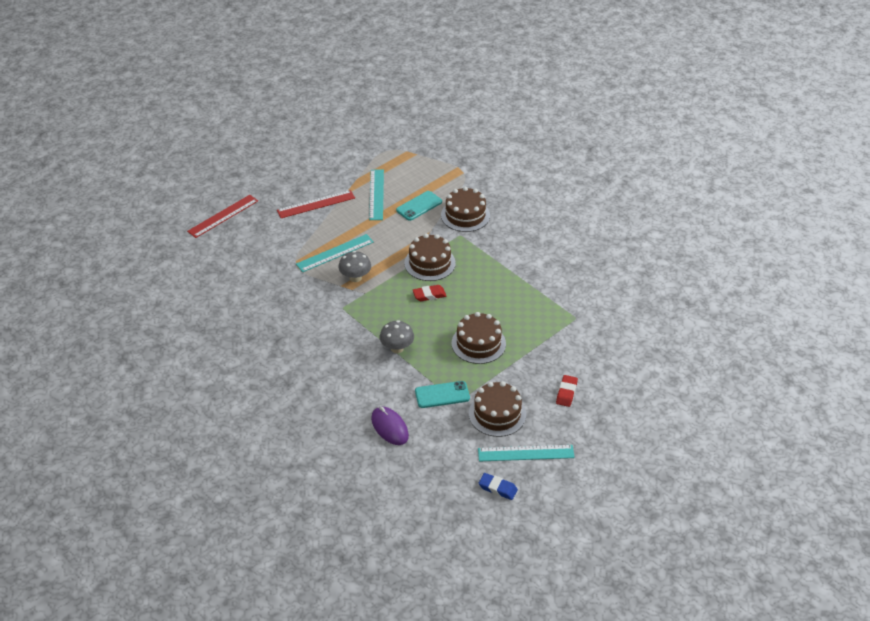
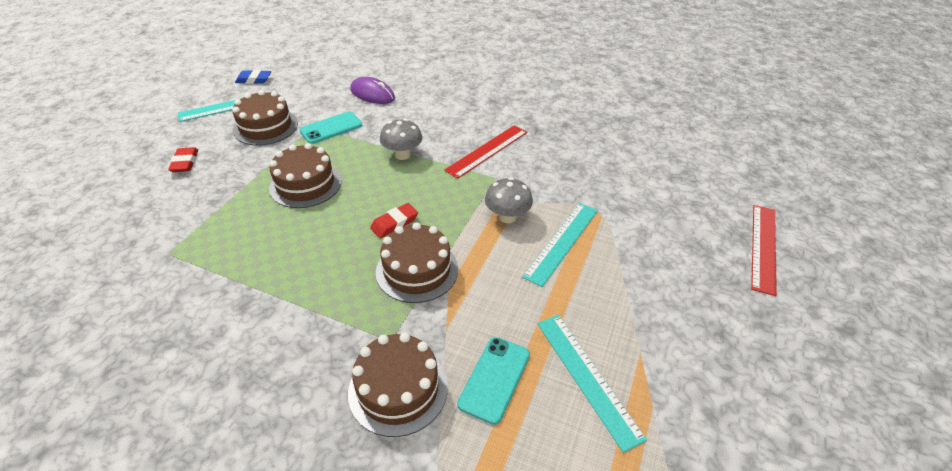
camera: 155 degrees right, 0 degrees up
red ruler [277,190,355,218] -> red ruler moved to [444,125,527,179]

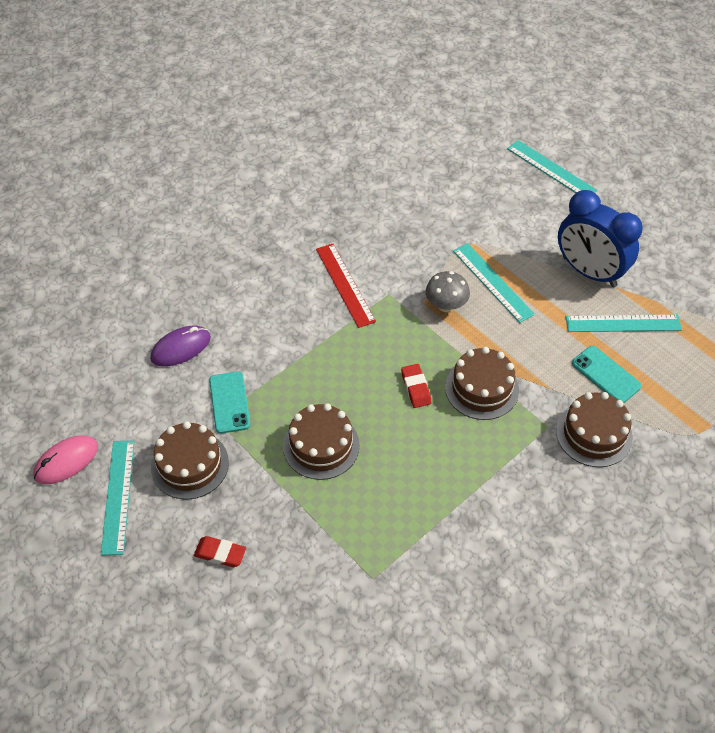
camera: 65 degrees left, 10 degrees up
blue eraser [235,70,271,84] -> pink mouse [33,435,98,485]
grey mushroom [380,119,422,160] -> none
red ruler [751,205,777,296] -> turquoise ruler [507,140,597,193]
none -> blue clock [558,190,643,287]

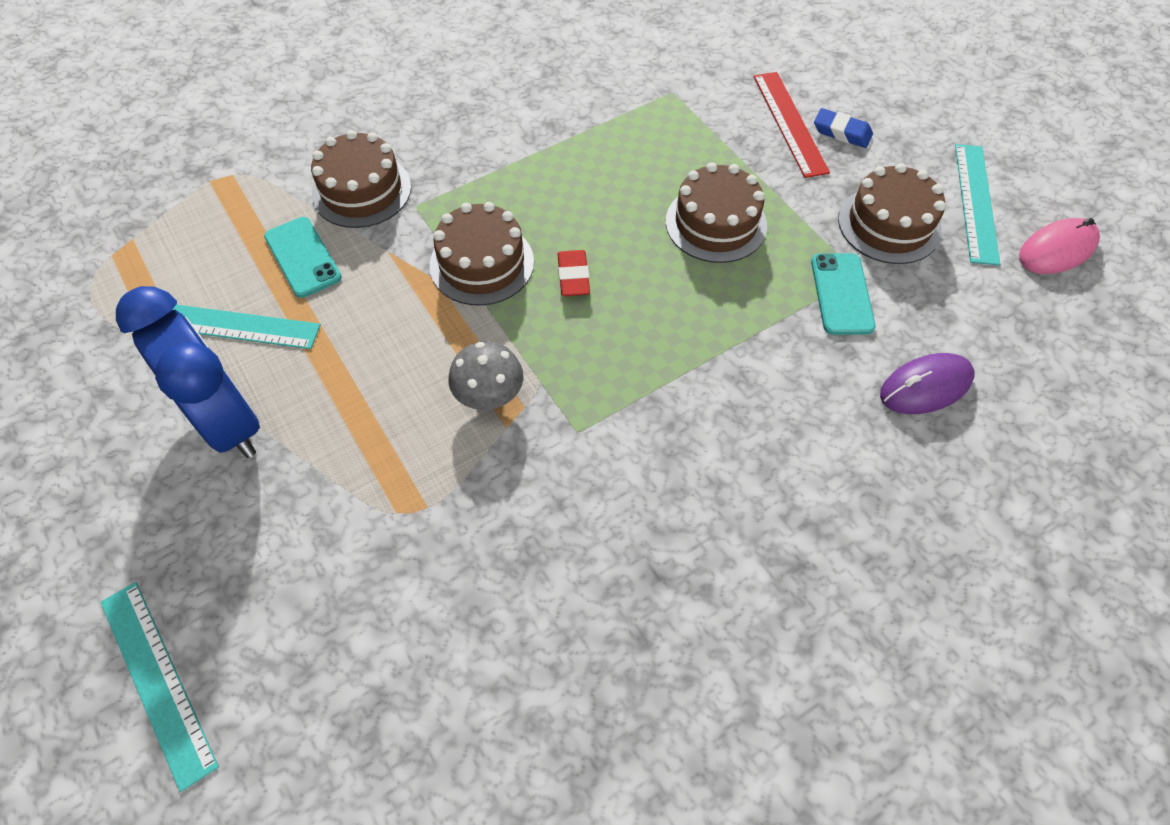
camera: 170 degrees left, 5 degrees up
red eraser [194,536,246,567] -> blue eraser [814,108,873,148]
red ruler [316,244,376,328] -> red ruler moved to [753,72,830,178]
turquoise ruler [453,243,535,323] -> none

